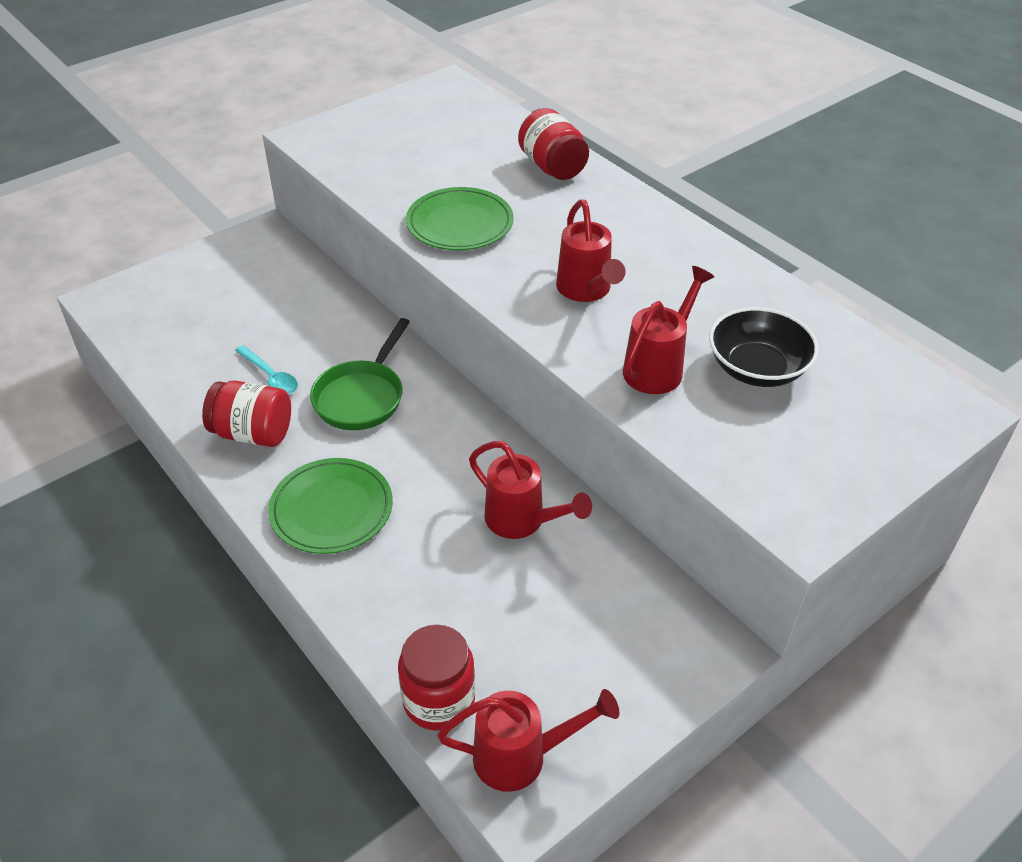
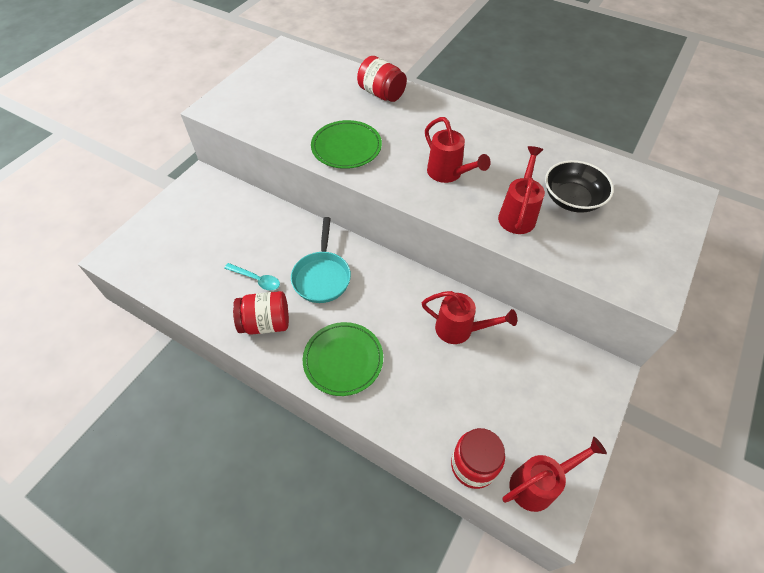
camera: 20 degrees left, 10 degrees up
green pan [310,318,410,430] -> turquoise pan [291,217,351,303]

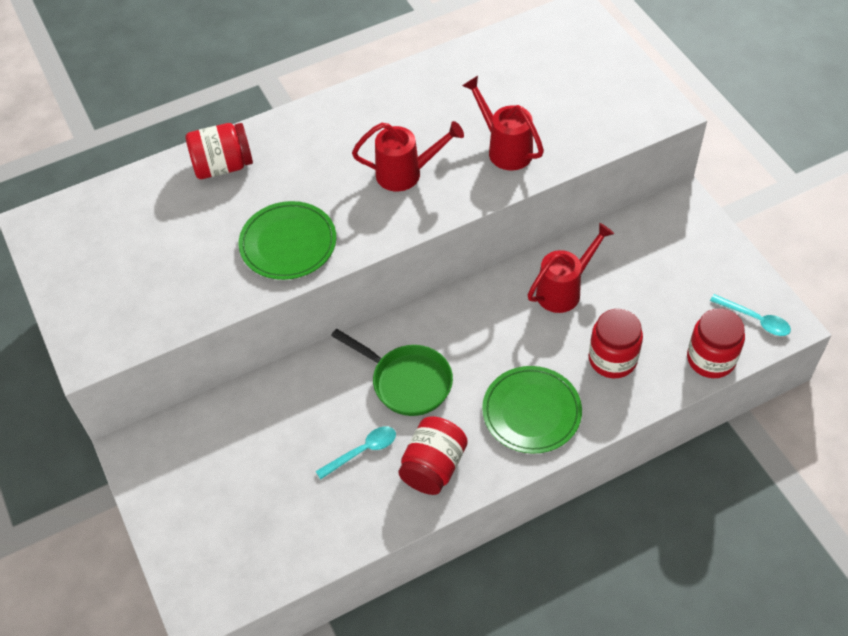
camera: 55 degrees left, 0 degrees up
turquoise pan [291,217,351,303] -> green pan [331,329,453,416]
red watering can [502,437,607,512] -> turquoise spoon [710,294,791,336]
black bowl [545,160,614,213] -> none
none -> red jar [589,309,643,378]

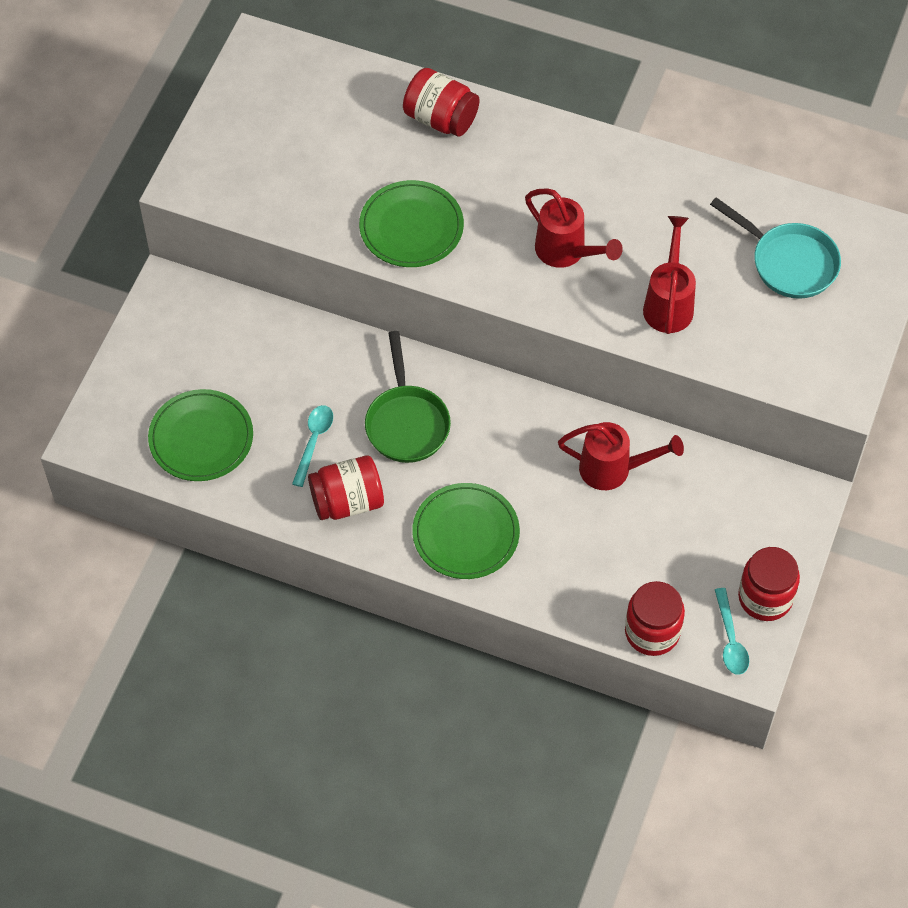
camera: 45 degrees right, 5 degrees up
turquoise spoon [315,426,396,479] -> turquoise spoon turned 90 degrees counterclockwise [292,405,333,487]
red jar [589,309,643,378] -> red jar moved to [738,547,800,621]
none -> green plate [148,389,253,481]
none -> turquoise pan [710,197,841,299]

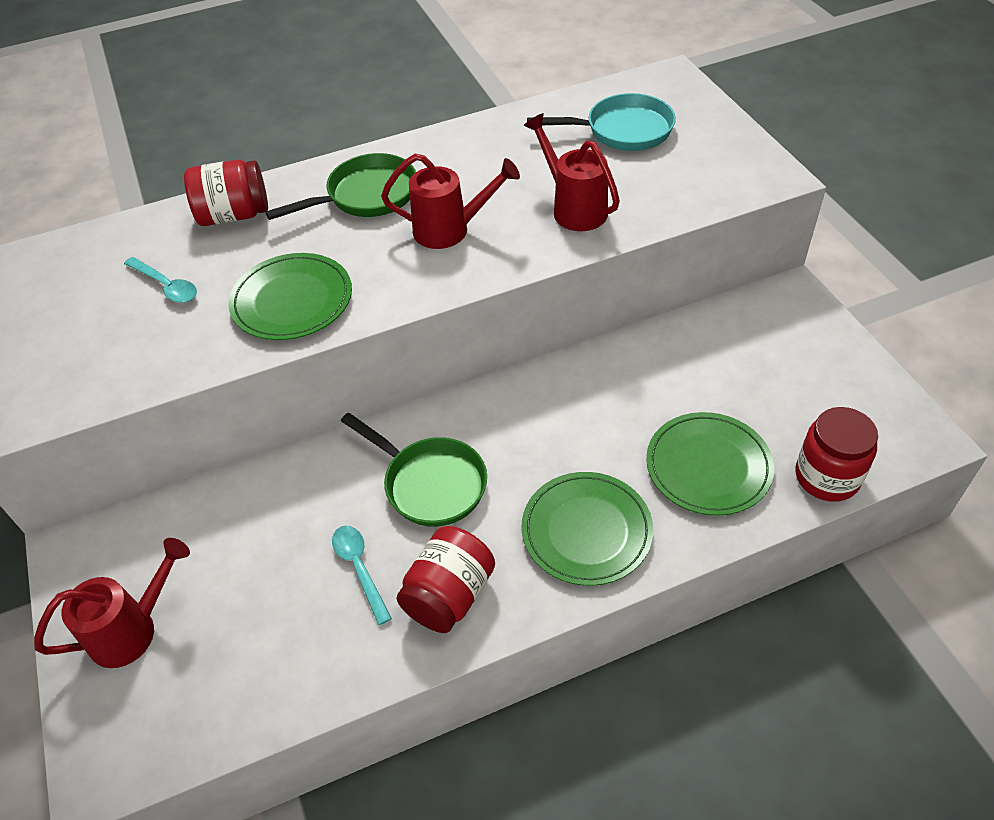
camera: 40 degrees left, 10 degrees down
green plate [148,389,253,481] -> green plate moved to [646,412,774,516]
red watering can [558,422,684,490] -> red watering can moved to [34,538,190,668]
turquoise spoon [715,588,749,675] -> turquoise spoon moved to [124,257,197,303]
red jar [738,547,800,621] -> none
none -> green pan [265,153,416,220]

